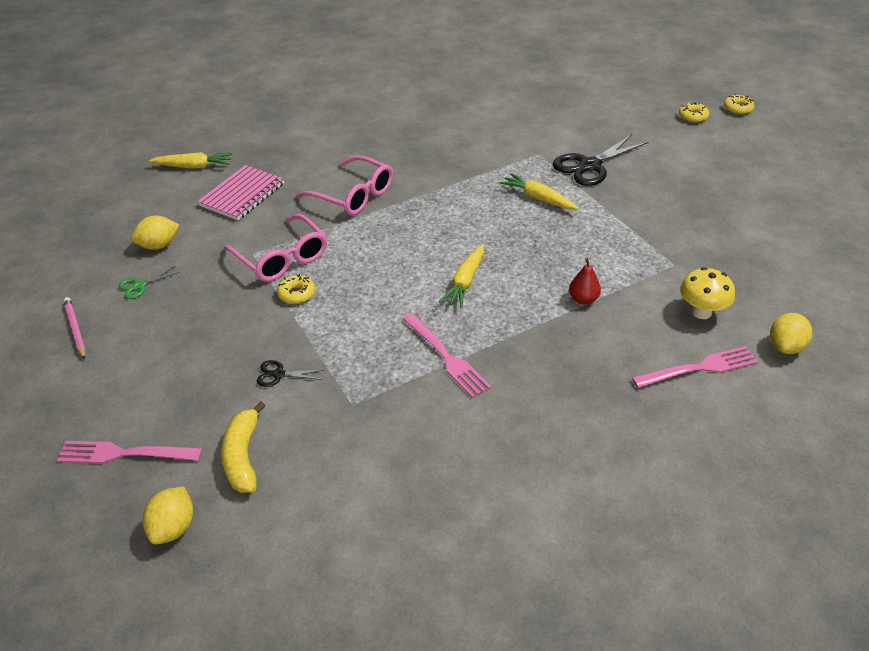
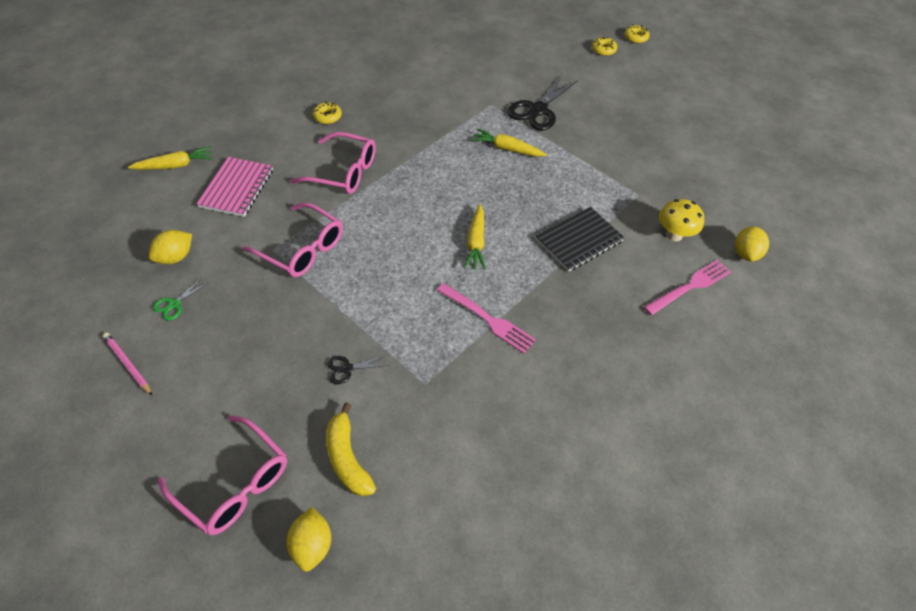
camera: 20 degrees left, 10 degrees up
pink fork [57,441,202,464] -> pink glasses [158,416,287,535]
yellow donut [277,274,315,304] -> yellow donut moved to [313,101,342,124]
red pear [569,258,601,305] -> black notebook [536,207,625,272]

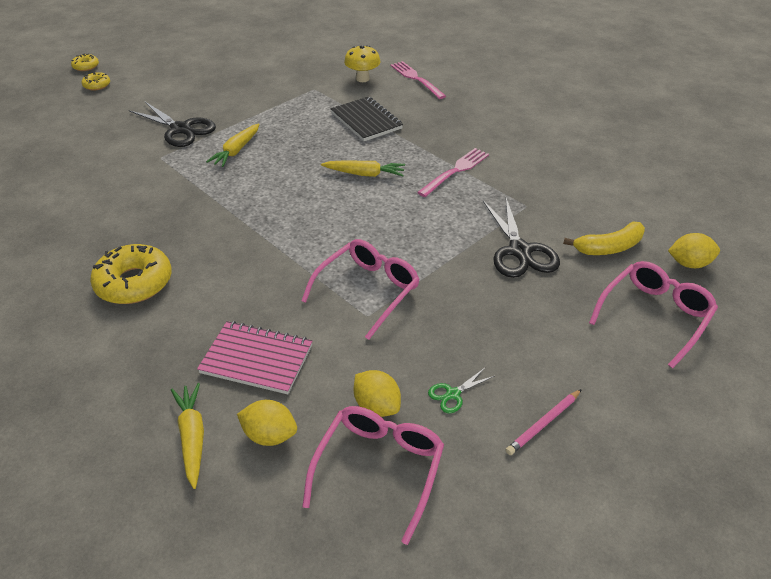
camera: 85 degrees left, 10 degrees down
green scissors [153,277,209,321] -> green scissors turned 105 degrees clockwise [428,367,495,413]
pink glasses [290,132,376,194] -> pink glasses moved to [302,406,444,545]
yellow donut [313,101,342,124] -> yellow donut [90,244,172,304], size x2.00
black scissors [327,355,390,384] -> black scissors [483,198,560,278], size x2.12
yellow lemon [735,226,769,262] -> yellow lemon moved to [237,400,297,446]

